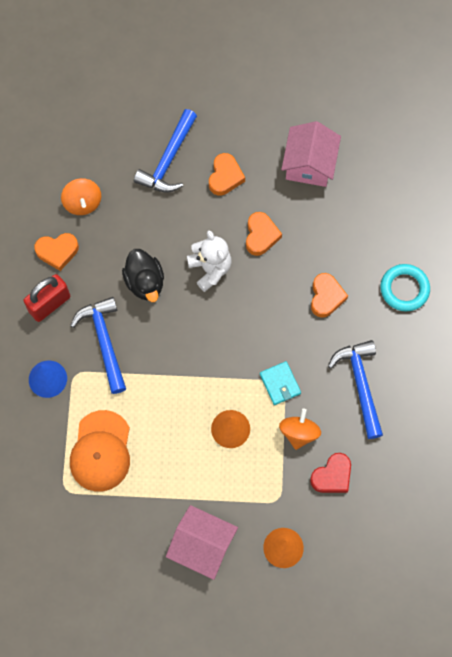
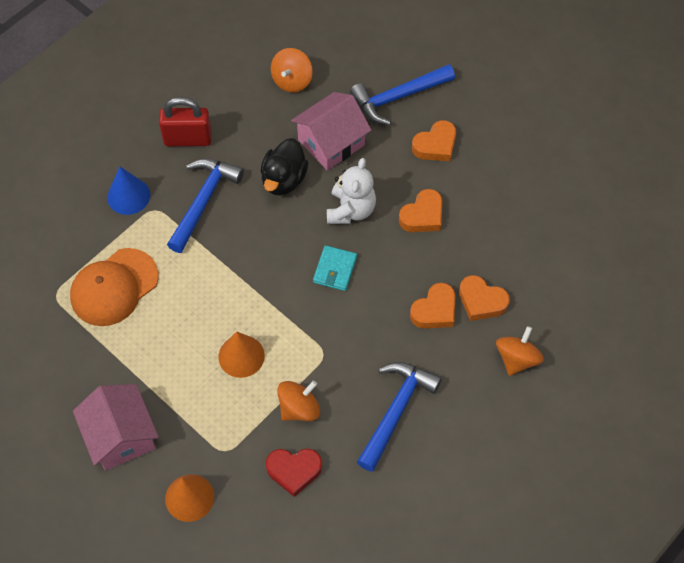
camera: 40 degrees right, 10 degrees down
orange heart [34,233,79,271] -> orange heart moved to [459,275,510,321]
turquoise wallet [260,361,301,405] -> turquoise wallet moved to [313,245,357,291]
pink house [281,121,341,187] -> pink house moved to [291,92,371,170]
turquoise ring [380,264,430,311] -> orange spinning top [496,326,544,376]

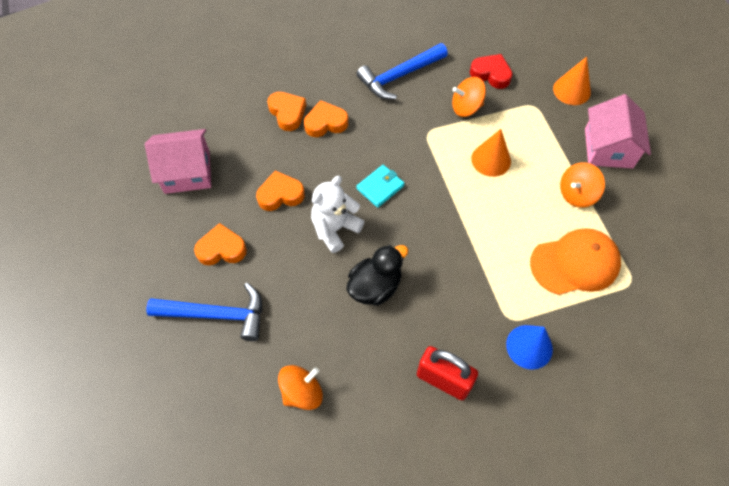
camera: 150 degrees left, 0 degrees up
blue hammer [167,159,244,253] -> none
pink house [291,92,371,170] -> pink house moved to [145,129,211,194]
orange spinning top [496,326,544,376] -> orange spinning top moved to [560,162,605,208]

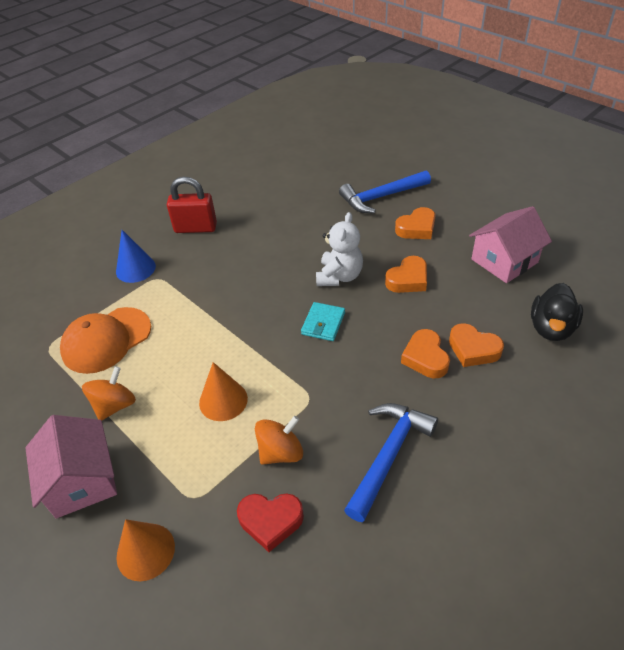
camera: 155 degrees right, 15 degrees down
orange spinning top [278,365,323,410] -> none
orange heart [304,100,348,137] -> orange heart turned 120 degrees clockwise [401,329,450,378]
black duck [347,245,408,306] -> black duck moved to [531,283,583,341]

